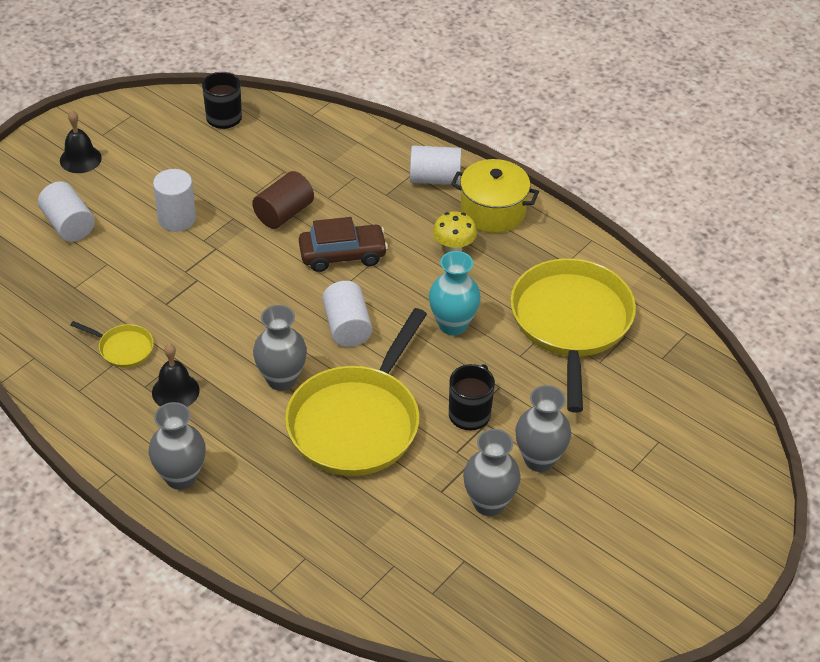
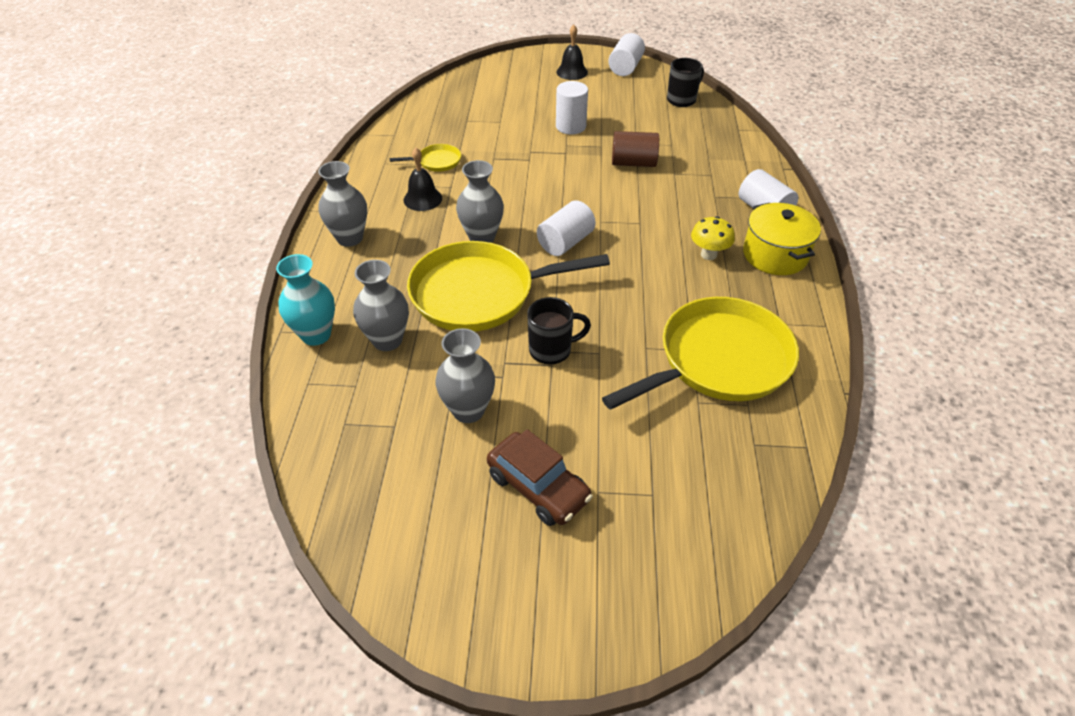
camera: 55 degrees right, 0 degrees up
white cylinder [38,181,95,242] -> white cylinder moved to [608,33,645,76]
yellow pan [70,321,154,368] -> yellow pan turned 90 degrees counterclockwise [390,144,461,172]
brown car [299,217,388,272] -> brown car moved to [487,429,593,526]
turquoise vase [429,251,481,335] -> turquoise vase moved to [276,254,335,346]
grey vase [515,385,571,472] -> grey vase moved to [353,260,409,351]

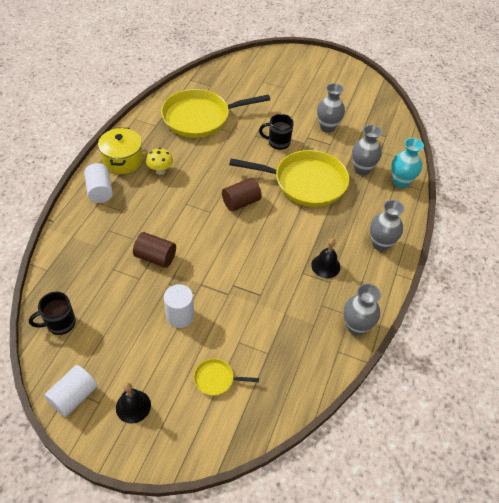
camera: 165 degrees left, 5 degrees up
yellow pan [390,144,461,172] -> yellow pan moved to [194,358,259,396]
grey vase [456,160,504,243] -> grey vase moved to [343,283,381,335]
brown car [487,429,593,526] -> none
white cylinder [537,201,596,256] -> brown cylinder [222,178,262,212]

